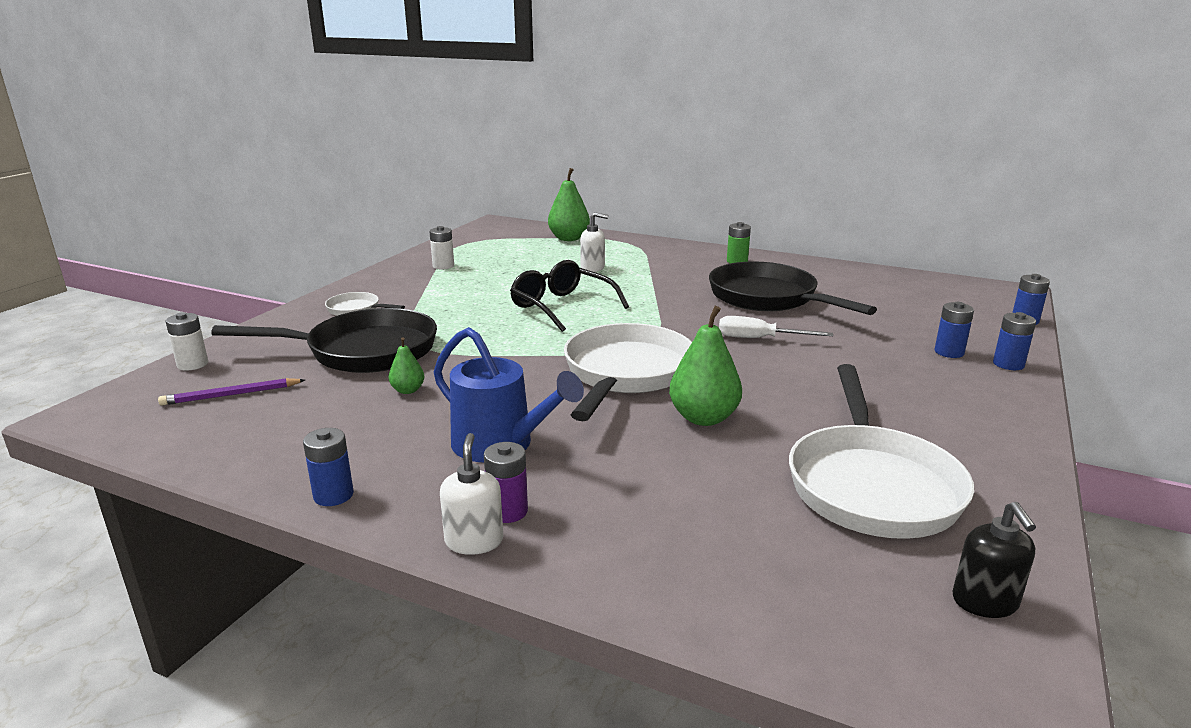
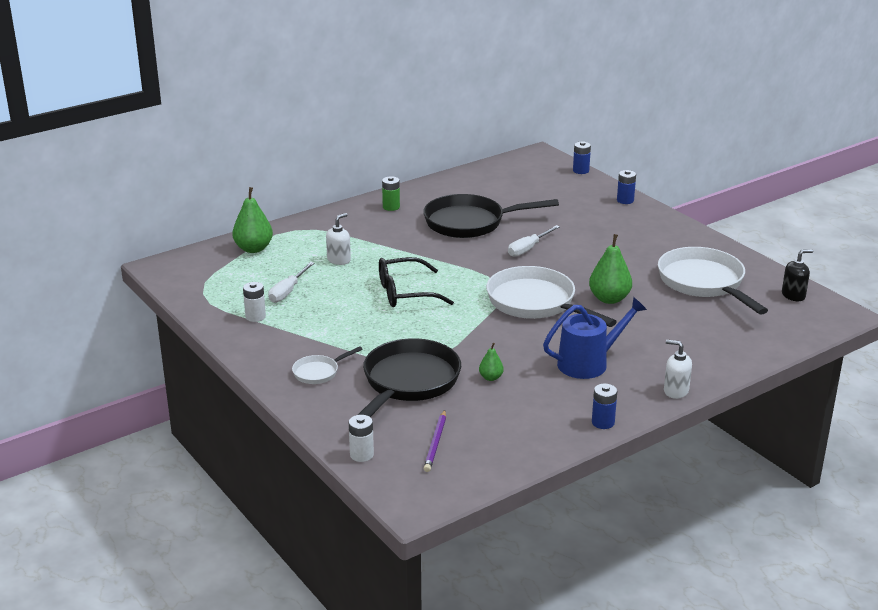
camera: 60 degrees left, 5 degrees up
purple battery [484,442,528,523] -> none
white pan [789,364,974,539] -> white pan turned 150 degrees counterclockwise [658,247,768,315]
blue battery [935,302,974,358] -> none
black soap dispenser [953,502,1036,618] -> black soap dispenser turned 45 degrees counterclockwise [782,249,813,301]
none -> white screwdriver [268,262,314,303]

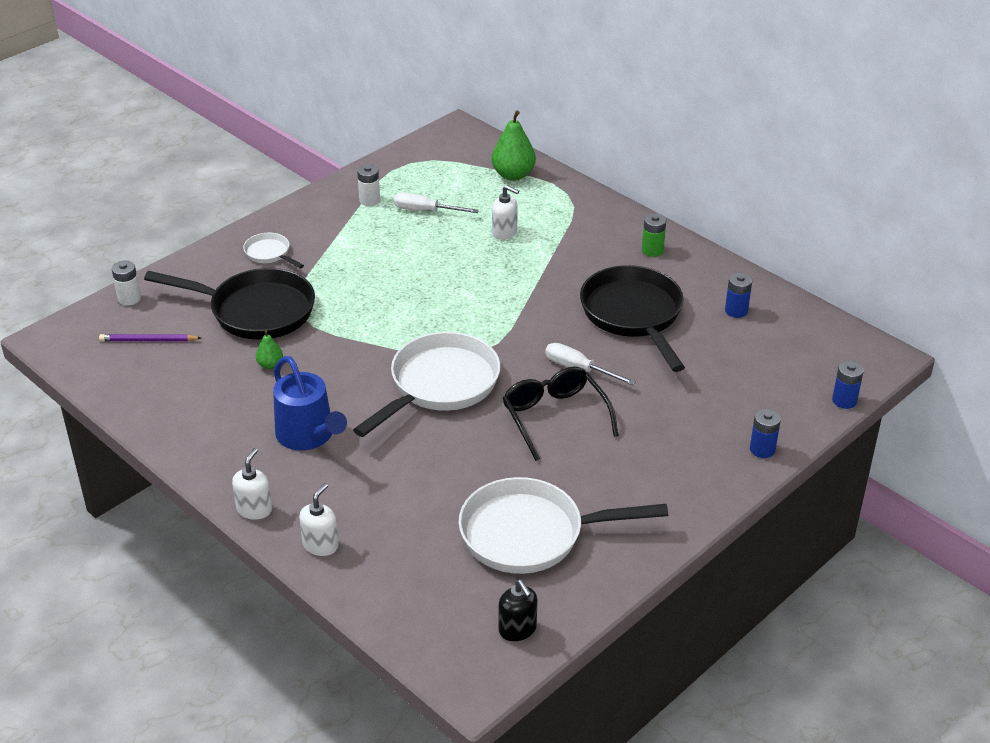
camera: 80 degrees right, 10 degrees up
black glasses [379,257,454,307] -> black glasses moved to [502,366,619,461]
green pear [589,234,632,304] -> none
blue battery [592,384,617,429] -> blue battery moved to [725,273,752,318]
white pan [658,247,768,315] -> white pan turned 150 degrees counterclockwise [459,477,668,574]
none -> white soap dispenser [299,483,339,556]

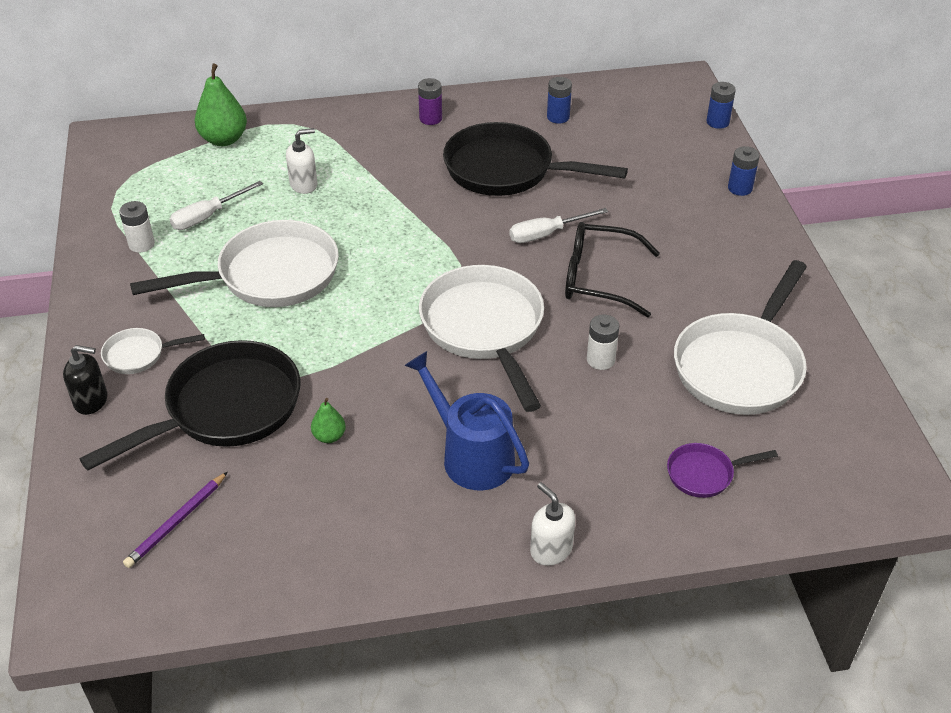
camera: 55 degrees left, 5 degrees up
white battery [112,261,141,306] -> white battery moved to [587,315,619,370]
blue watering can [273,356,347,451] -> blue watering can turned 135 degrees counterclockwise [404,351,529,490]
white soap dispenser [299,483,339,556] -> none
black soap dispenser [499,580,537,641] -> black soap dispenser moved to [63,345,107,415]
green battery [642,213,666,257] -> purple battery [418,78,442,125]
none -> white pan [130,220,339,307]
none -> purple pan [667,443,778,498]

